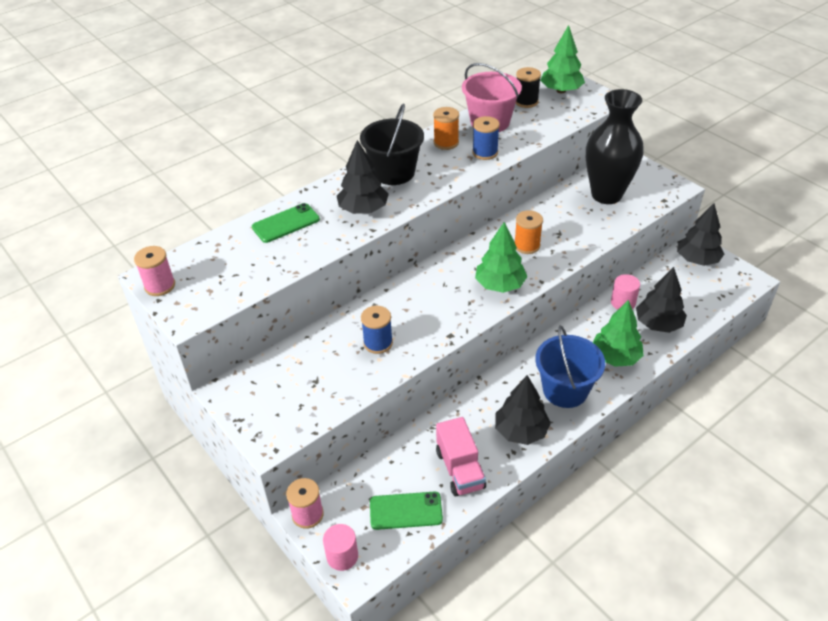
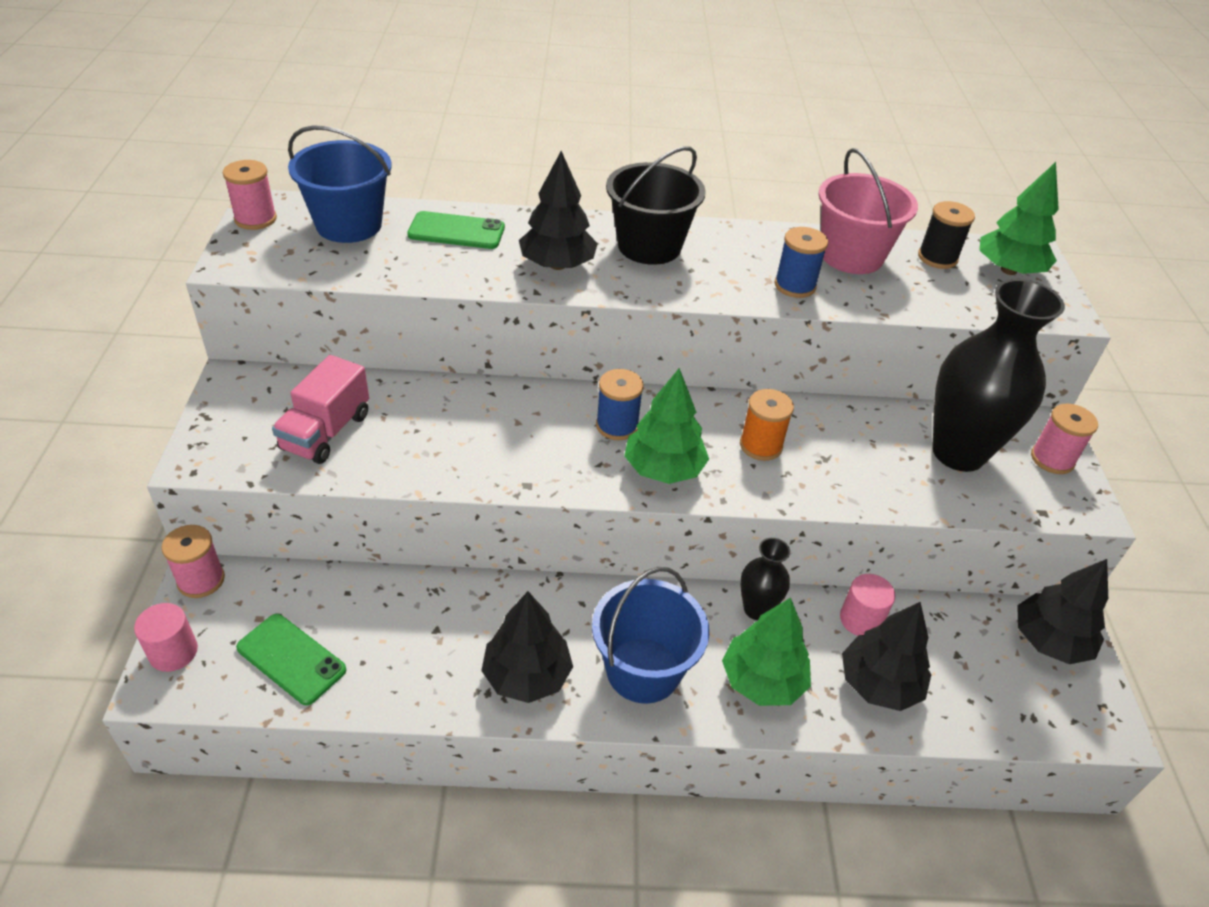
camera: 35 degrees right, 0 degrees up
blue spool [361,306,393,354] -> blue spool moved to [596,369,644,440]
orange spool [433,107,459,150] -> none
pink truck [436,417,486,496] -> pink truck moved to [272,355,369,464]
none -> blue bucket [288,126,392,243]
none -> black vase [740,538,790,620]
none -> pink spool [1031,404,1098,474]

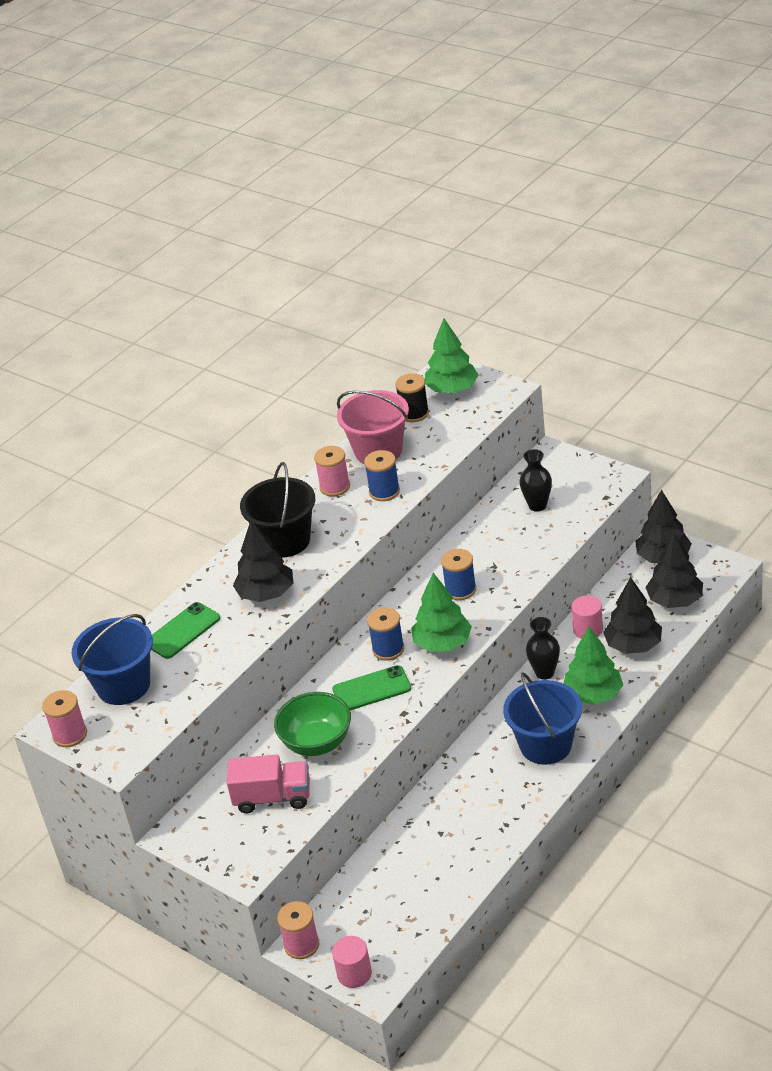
camera: 45 degrees left, 5 degrees down
green phone [236,614,346,705] -> green phone moved to [332,665,411,710]
pink truck [272,355,369,464] -> pink truck turned 60 degrees counterclockwise [227,755,310,813]
black tree [481,591,573,703] -> black tree moved to [645,532,703,608]
orange spool [740,389,794,461] -> blue spool [441,549,476,600]
black vase [932,279,1065,472] -> black vase [520,449,552,512], size x0.48
pink spool [1031,404,1098,474] -> pink spool moved to [314,446,350,496]
none -> green bowl [274,692,351,756]

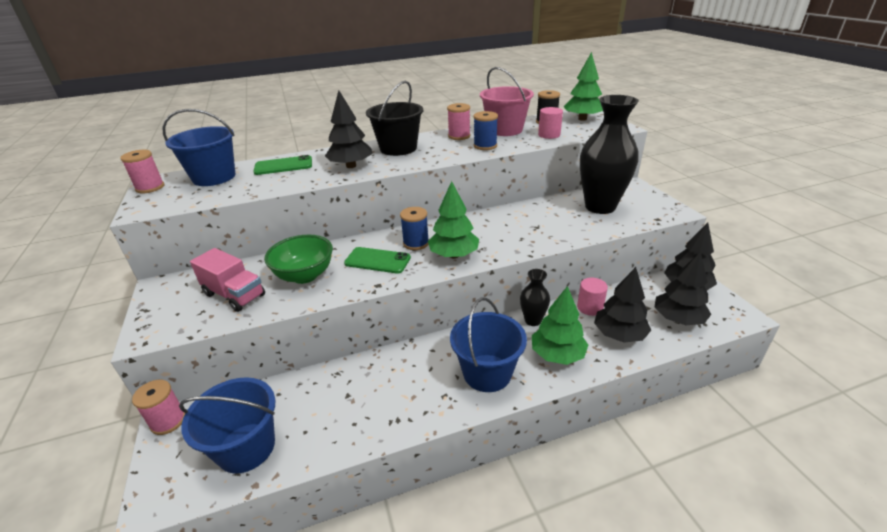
camera: 30 degrees right, 5 degrees down
pink cylinder [332,936,372,988] -> pink cylinder moved to [538,107,563,139]
blue spool [441,549,476,600] -> none
black vase [520,449,552,512] -> black vase [580,95,639,214], size x2.07
none -> blue bucket [179,377,275,474]

